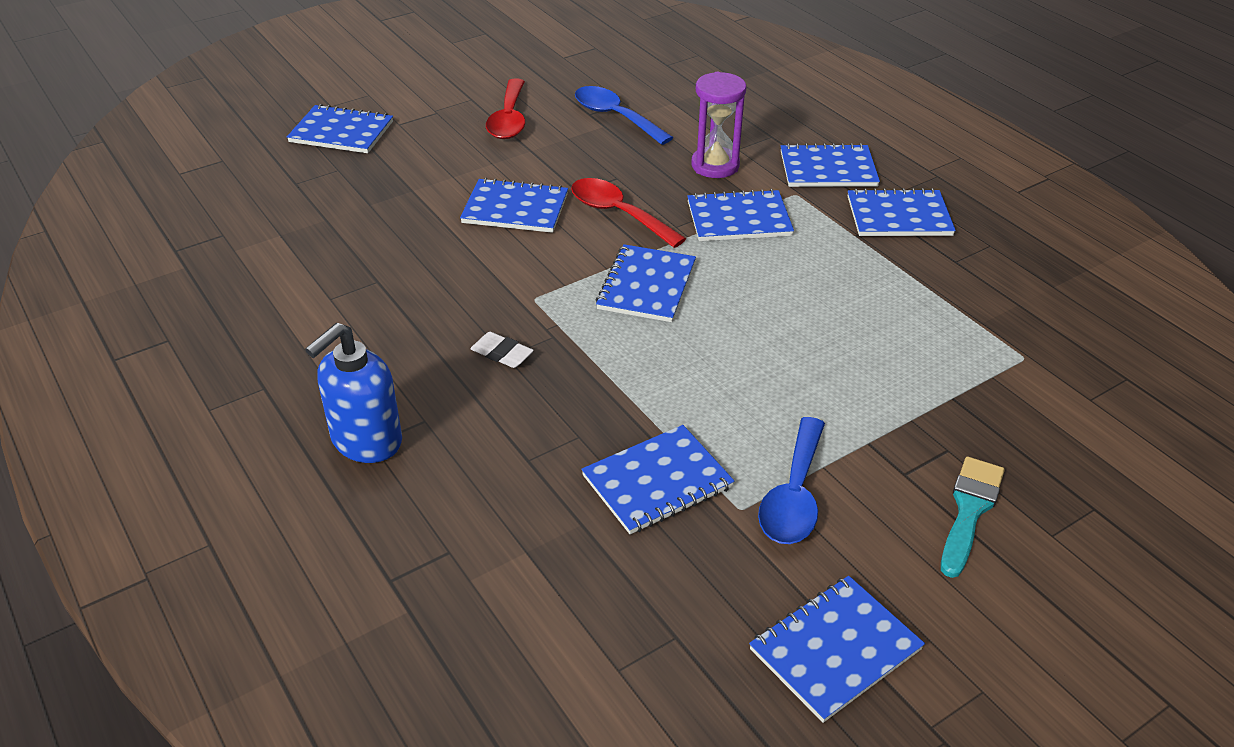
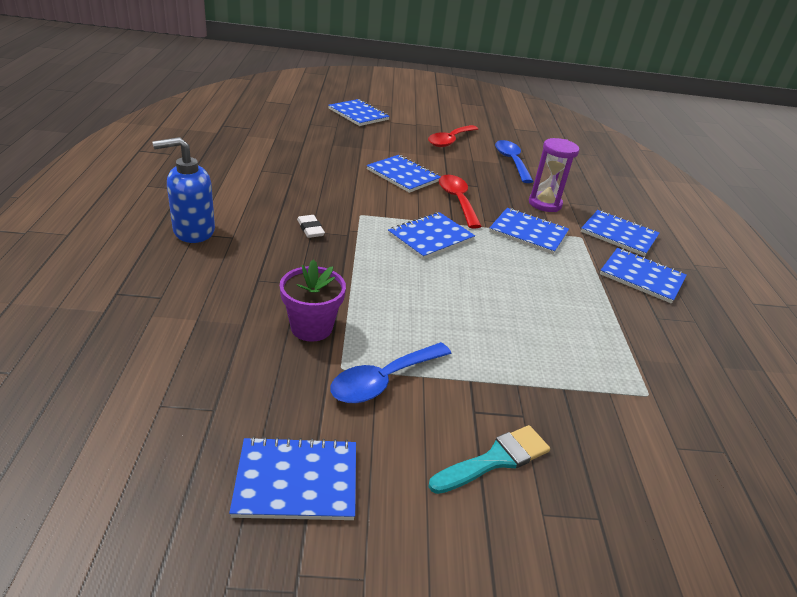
camera: 30 degrees right, 5 degrees down
blue notebook [581,425,735,534] -> purple flower pot [280,259,346,342]

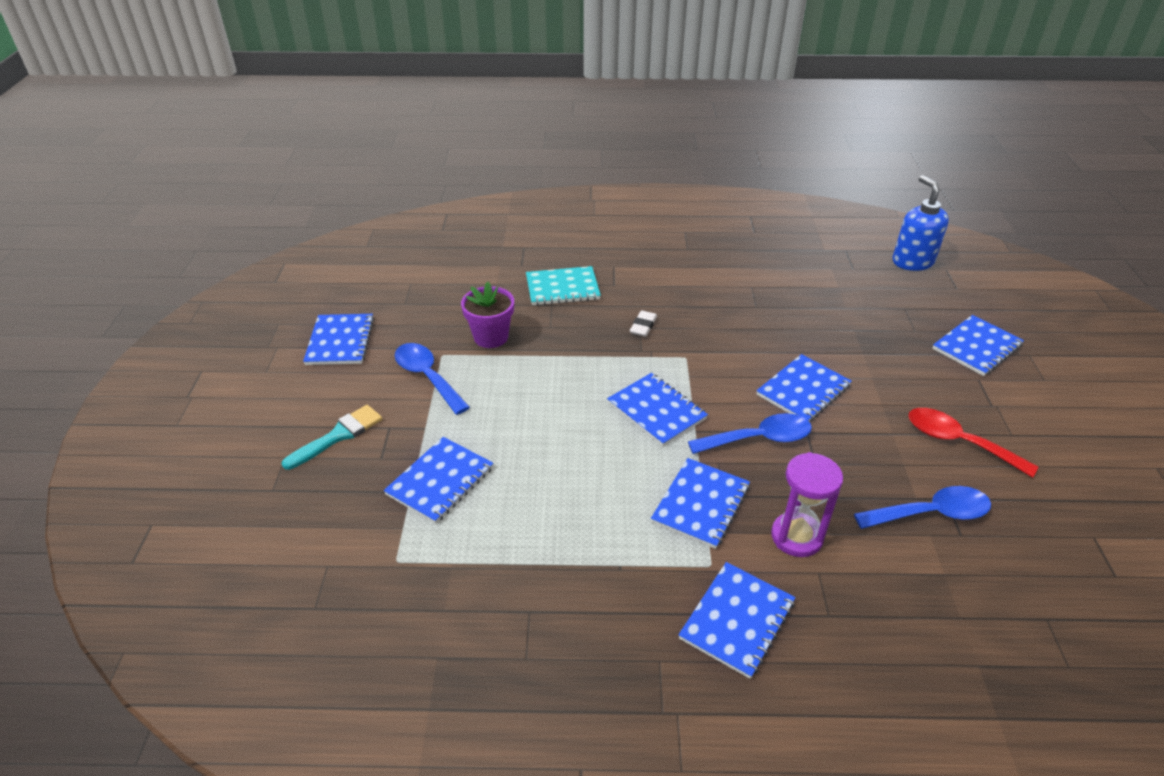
camera: 95 degrees right, 5 degrees up
blue soap dispenser [153,137,215,243] -> blue soap dispenser moved to [892,175,949,271]
white eraser [297,215,325,238] -> white eraser turned 45 degrees counterclockwise [630,311,657,337]
turquoise brush [429,425,550,494] -> turquoise brush turned 105 degrees counterclockwise [282,405,382,470]
red spoon [439,175,482,228] -> blue spoon [688,413,812,454]
blue notebook [600,248,687,304] -> blue notebook moved to [384,437,494,524]
none -> turquoise notebook [526,266,601,306]

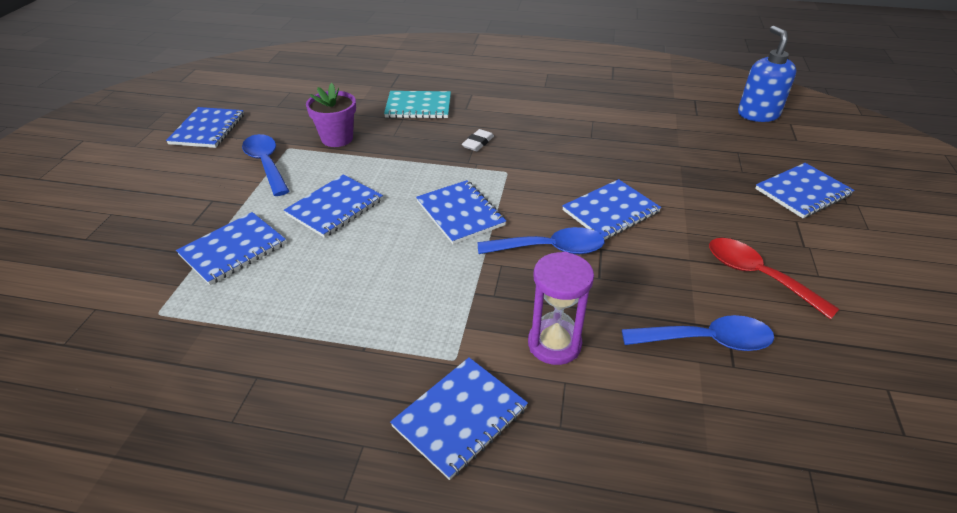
camera: 10 degrees right, 0 degrees up
turquoise brush [282,405,382,470] -> none
blue notebook [651,458,750,549] -> blue notebook moved to [284,174,383,238]

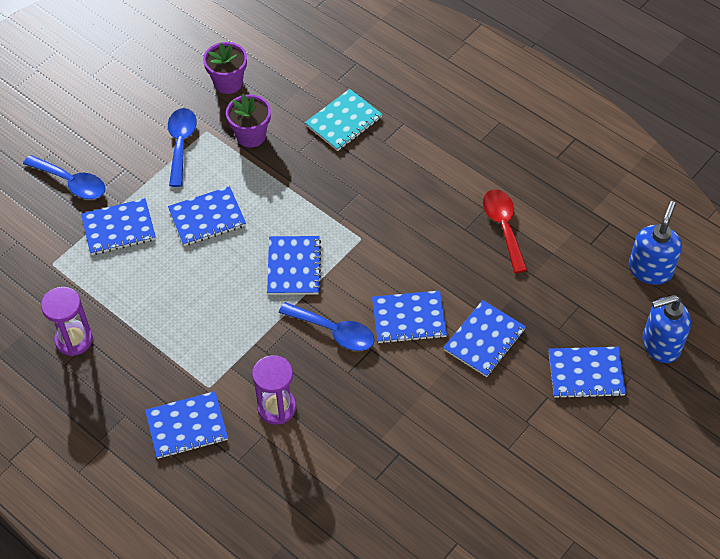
camera: 30 degrees right, 15 degrees up
blue notebook [166,107,244,148] -> blue notebook moved to [443,300,526,377]
turquoise notebook [384,91,451,119] -> turquoise notebook turned 75 degrees counterclockwise [305,89,383,151]
white eraser [462,129,494,151] -> none
blue spoon [622,315,774,351] -> blue spoon moved to [23,155,105,199]
red spoon [709,238,839,319] -> red spoon moved to [483,189,527,273]
none -> purple hourglass [41,287,93,356]
none -> purple flower pot [203,42,247,94]
none -> blue soap dispenser [643,295,691,363]

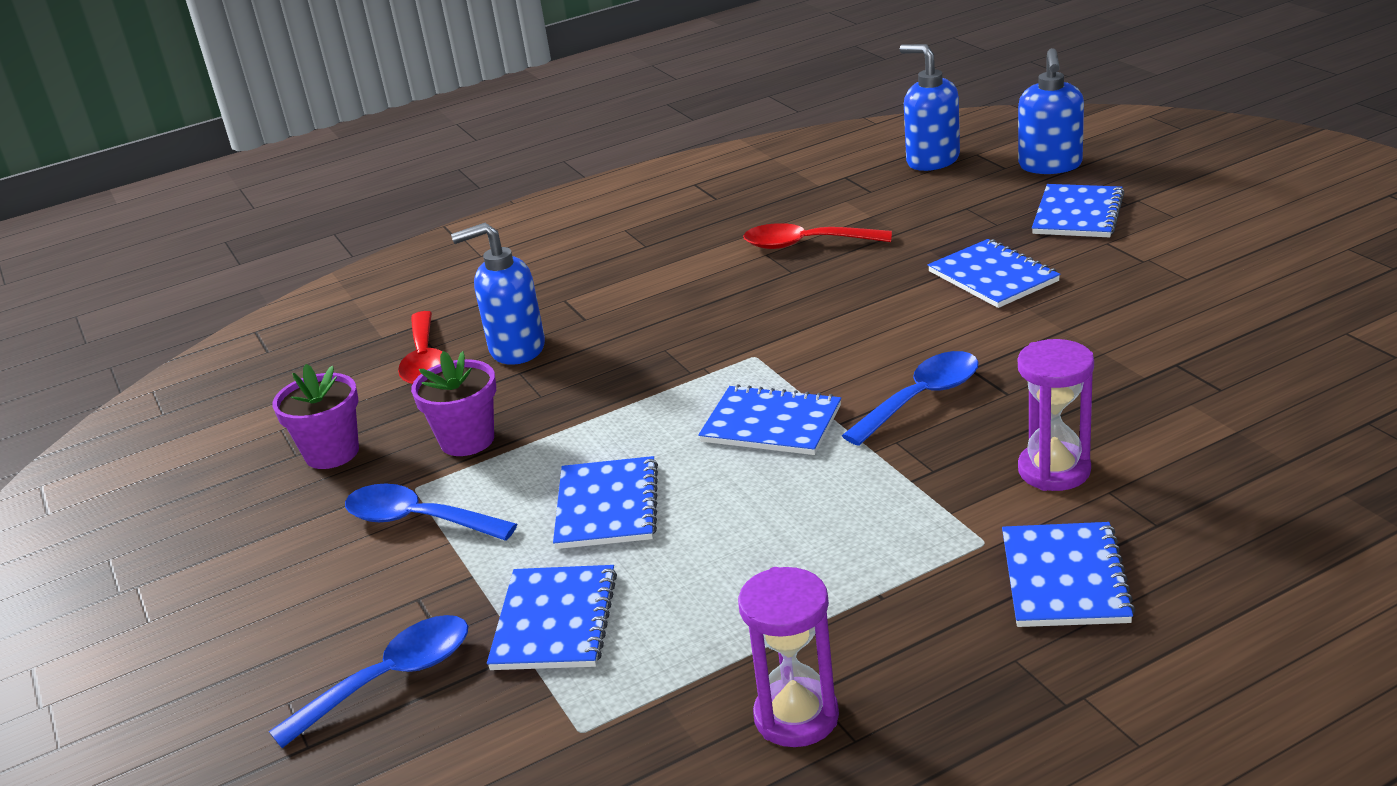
camera: 65 degrees left, 25 degrees down
turquoise notebook [305,89,383,151] -> blue soap dispenser [451,223,545,365]
blue notebook [372,290,447,344] -> none
none -> red spoon [398,311,442,384]

